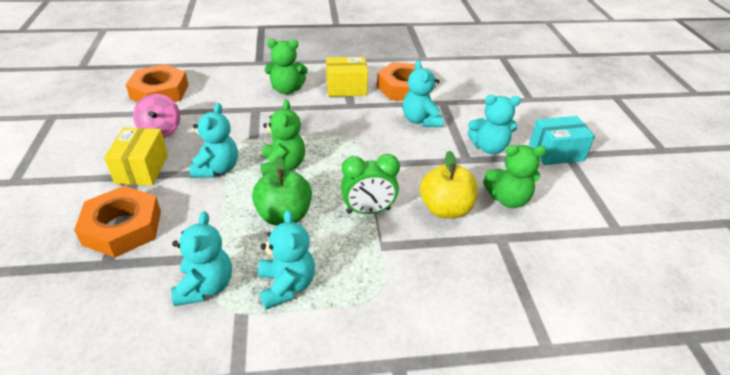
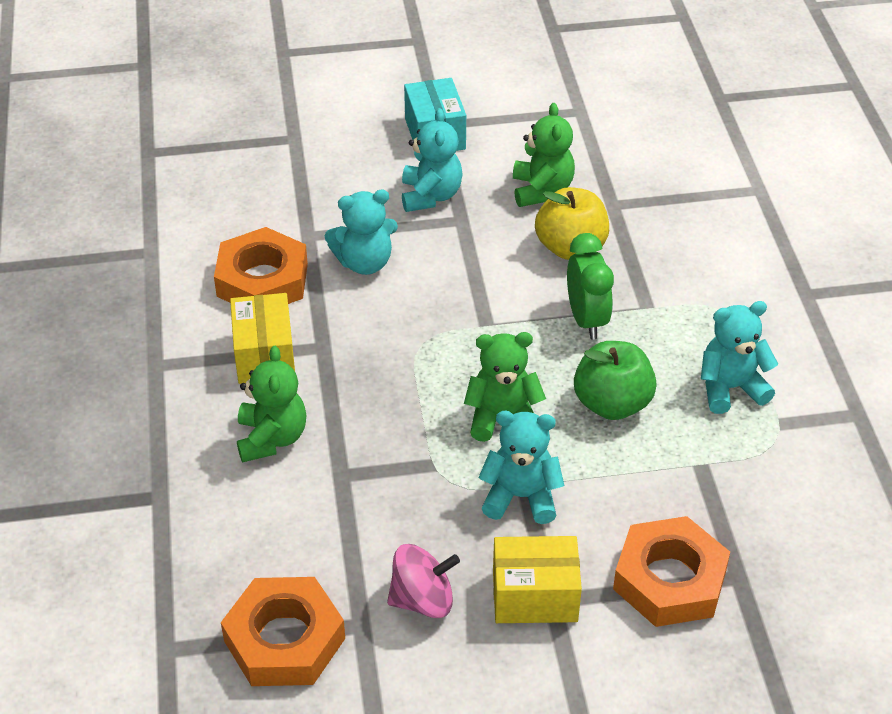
camera: 90 degrees left, 5 degrees up
turquoise teddy bear [171,211,232,306] -> none

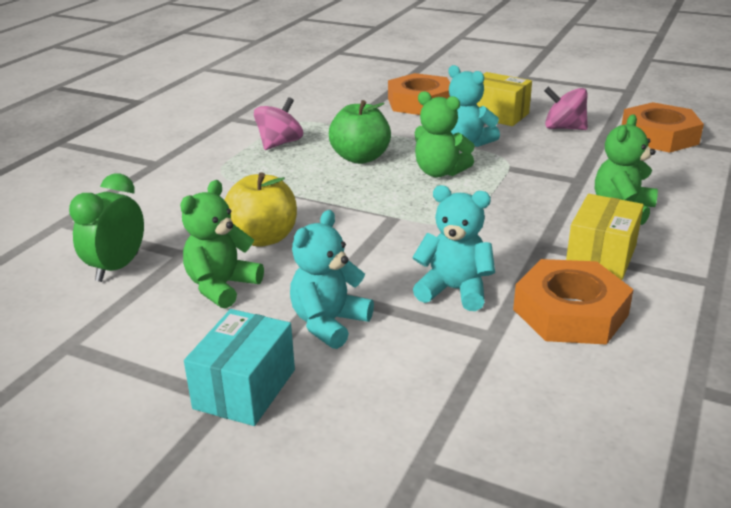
camera: 145 degrees left, 15 degrees down
green clock [567,233,614,339] -> green clock moved to [69,174,144,282]
turquoise teddy bear [701,301,778,414] -> pink spinning top [254,97,303,150]

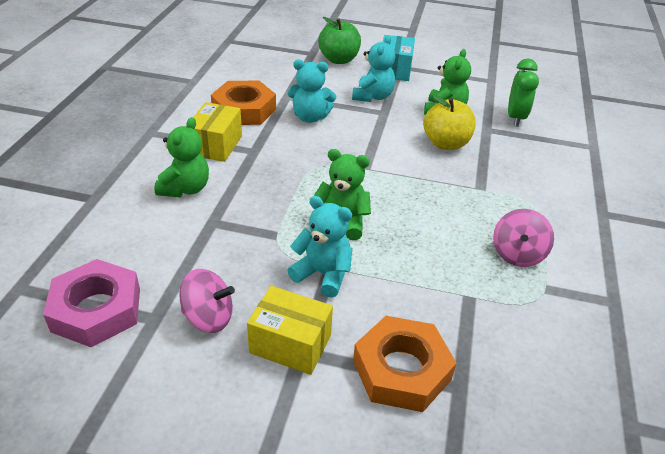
camera: 165 degrees right, 10 degrees up
green apple [329,100,391,164] -> green apple moved to [318,17,361,64]
orange nut [622,102,704,153] -> pink nut [43,259,140,347]

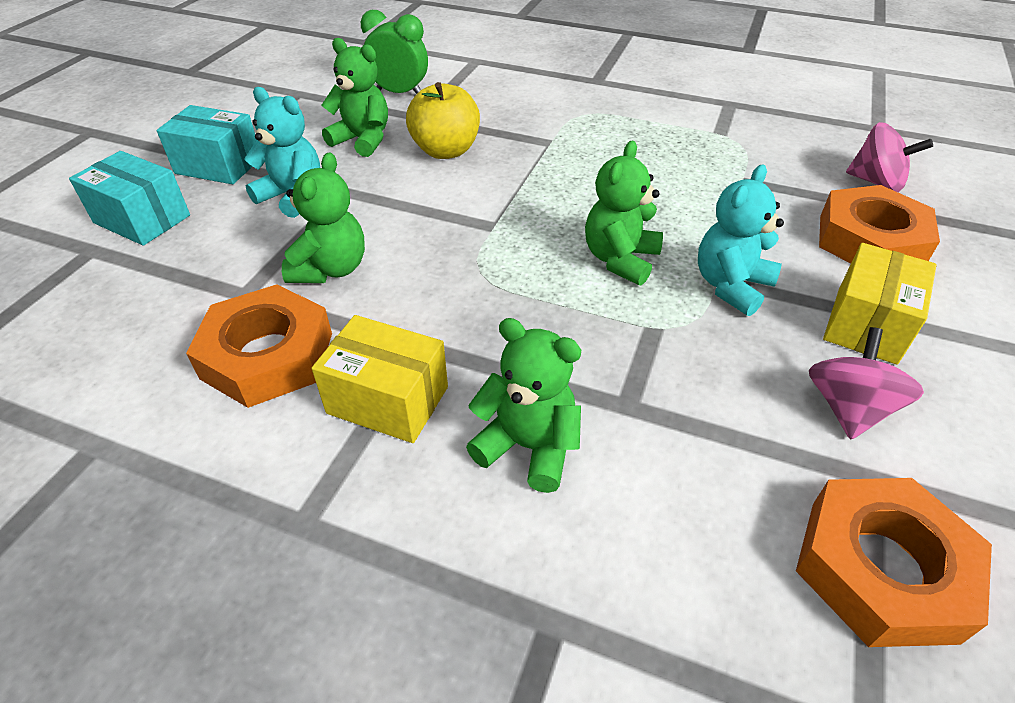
camera: 80 degrees left, 5 degrees up
pink nut [43,259,140,347] -> orange nut [796,478,992,647]
turquoise teddy bear [288,59,336,123] -> green teddy bear [282,152,365,283]
green apple [318,17,361,64] -> turquoise box [69,151,190,246]
pink spinning top [493,209,554,267] -> pink spinning top moved to [846,122,933,192]

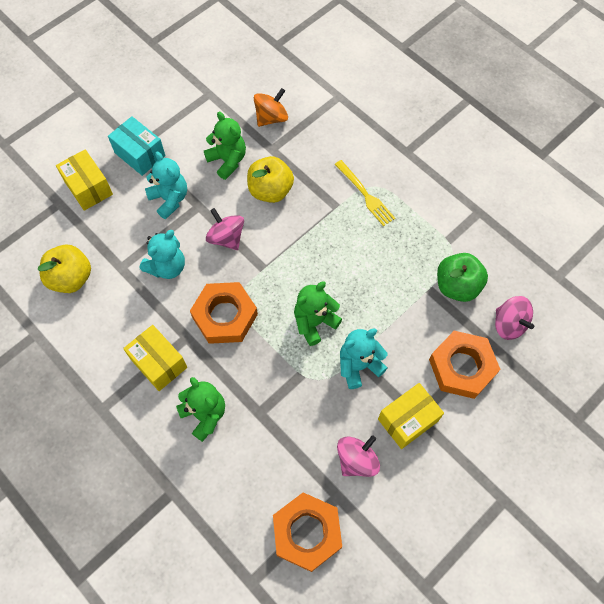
camera: 25 degrees right, 20 degrees up
turquoise box [69,151,190,246] -> yellow box [56,149,113,211]
orange nut [186,284,332,408] -> orange nut moved to [190,282,258,344]
green teddy bear [282,152,365,283] -> turquoise teddy bear [140,230,185,279]
green clock [361,10,428,94] -> orange spinning top [254,88,288,127]
none -> yellow apple [38,245,91,293]
none -> pink spinning top [206,208,244,250]
none -> yellow fork [335,160,395,226]
none -> green apple [437,253,488,302]

